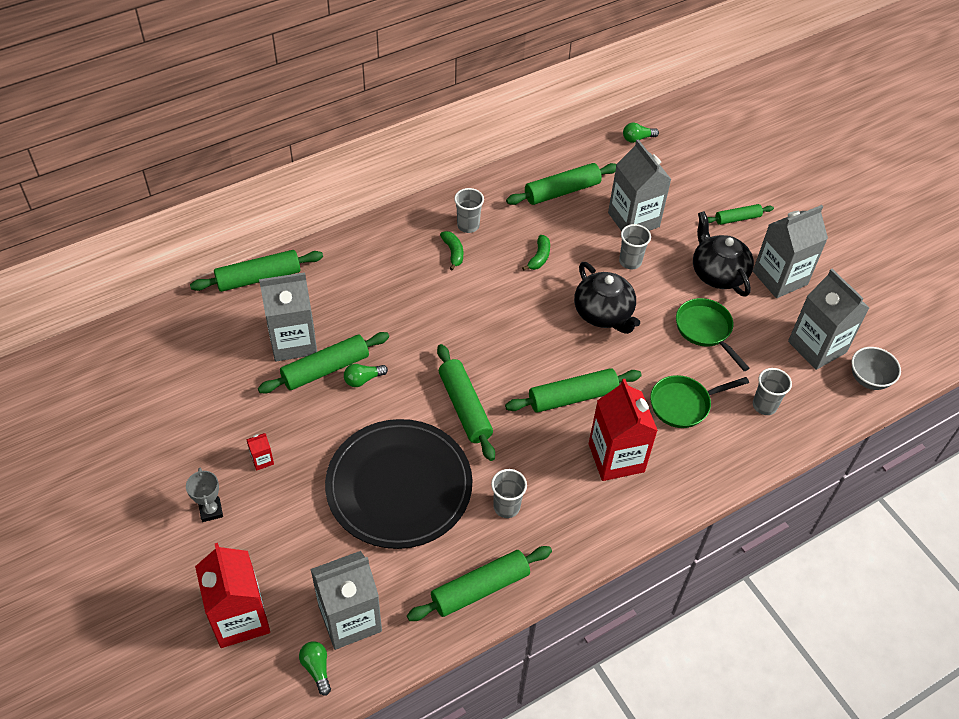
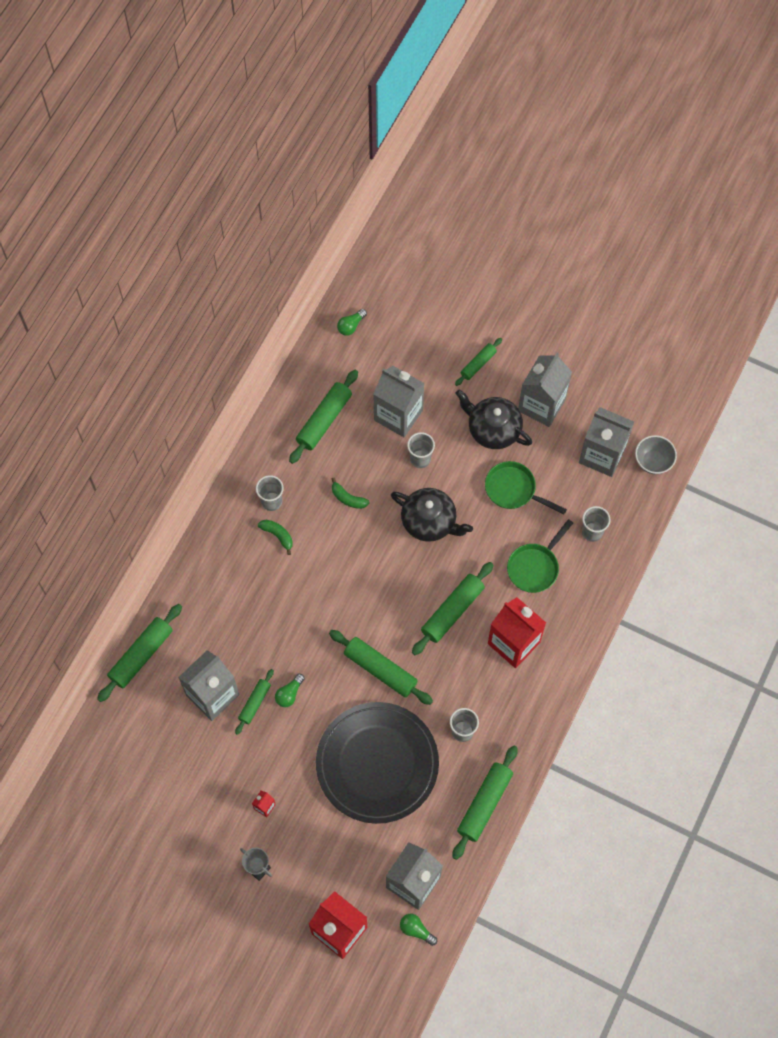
camera: 30 degrees left, 15 degrees up
green rolling pin [258,332,389,393] -> green rolling pin [235,669,274,735], size x0.59
green banana [522,235,550,271] -> green banana turned 135 degrees clockwise [332,478,369,509]

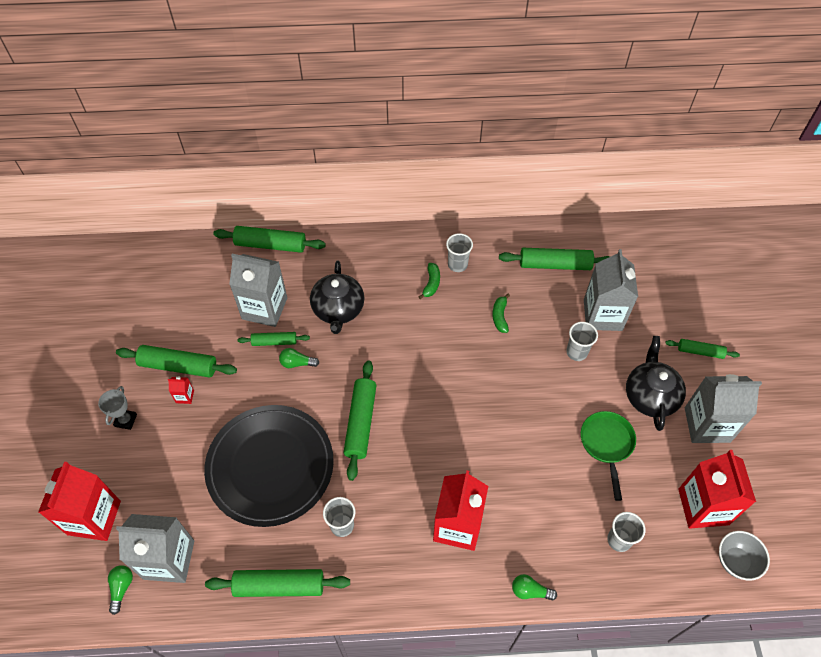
camera: 60 degrees right, 10 degrees down
green light bulb [337,309,367,336] -> green light bulb moved to [512,574,557,600]
black teapot [391,488,473,542] -> black teapot moved to [310,260,365,334]
green rolling pin [412,562,494,655] -> green rolling pin moved to [116,345,237,378]
green pan [507,519,573,593] -> none
grey carton [579,407,634,477] -> red carton [678,450,756,529]

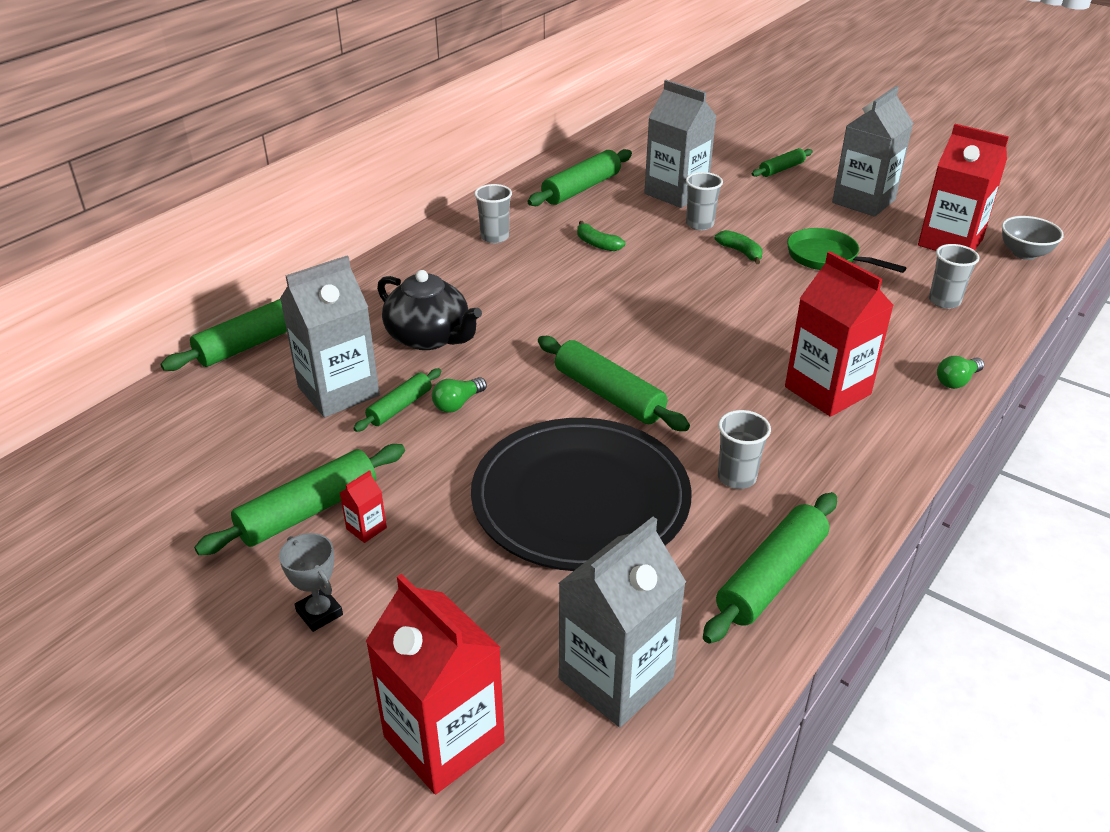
camera: 50 degrees left, 20 degrees down
green light bulb [108,565,133,615] -> none
green banana [419,263,440,299] -> green banana moved to [715,230,763,264]
black teapot [626,336,686,431] -> none

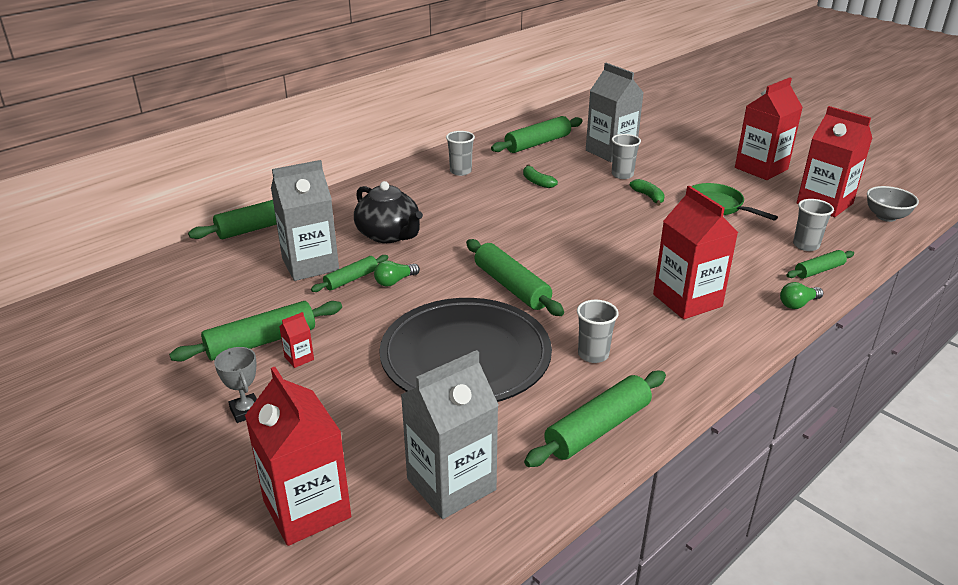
camera: 10 degrees right, 5 degrees down
green rolling pin [752,148,813,177] -> green rolling pin moved to [786,250,854,279]
grey carton [832,86,913,217] -> red carton [735,77,803,180]

